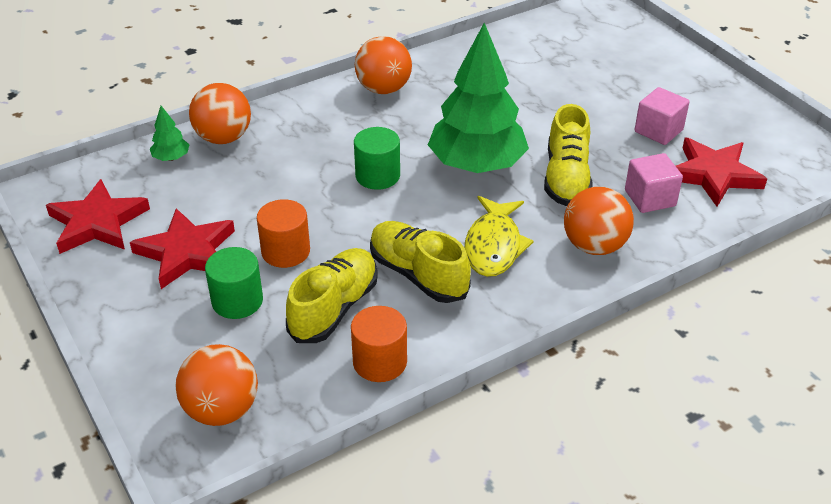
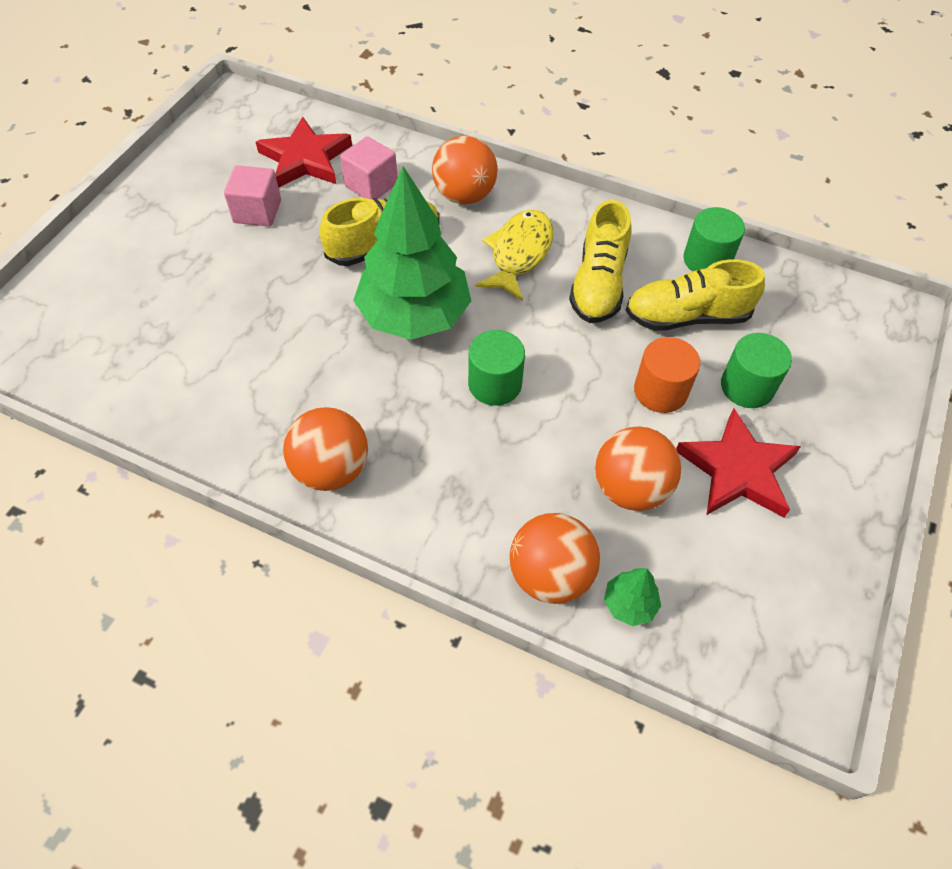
camera: 125 degrees left, 15 degrees up
red star [46,179,150,254] -> none
orange ball [175,344,258,426] -> orange ball moved to [595,426,681,511]
orange cylinder [351,306,407,382] -> green cylinder [683,207,745,271]
yellow fish [465,196,534,277] -> yellow fish turned 45 degrees counterclockwise [475,210,553,301]

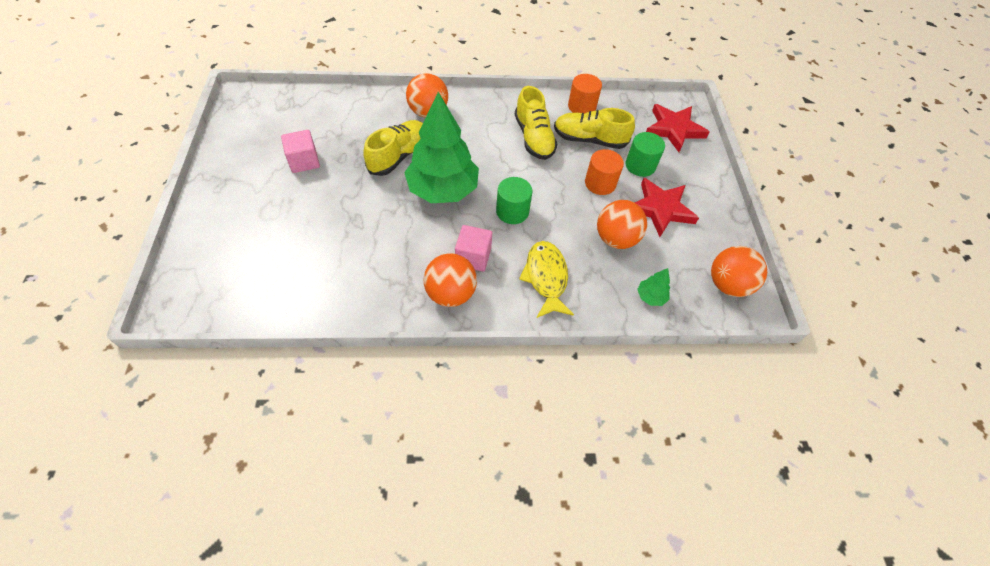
camera: 30 degrees left, 0 degrees up
red star [256,116,352,188] -> red star moved to [646,104,710,152]
pink cube [340,136,398,199] -> pink cube moved to [455,225,492,272]
yellow fish [475,210,553,301] -> yellow fish moved to [519,241,574,318]
orange ball [510,513,600,604] -> orange ball moved to [711,246,767,297]
yellow shoe [625,259,765,331] -> yellow shoe turned 45 degrees clockwise [554,108,635,149]
green cylinder [683,207,745,271] -> orange cylinder [568,74,602,114]

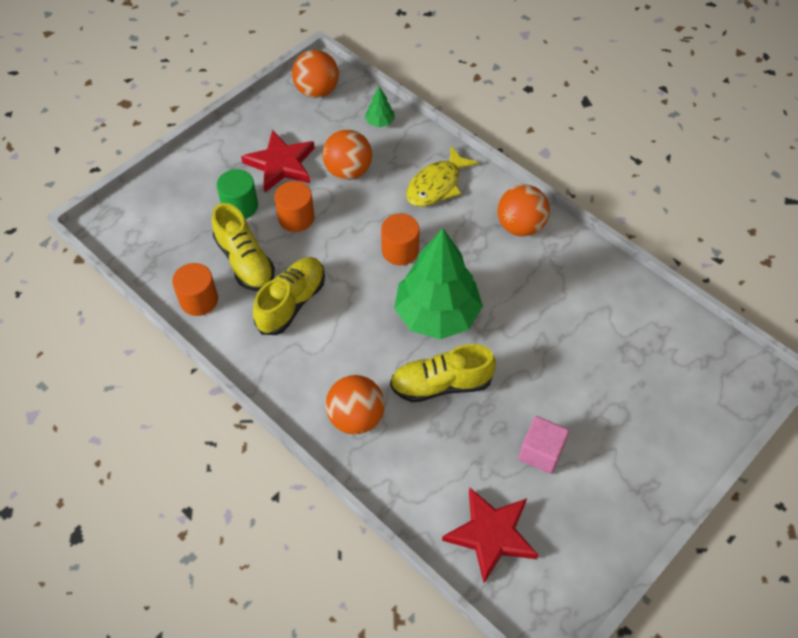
camera: 130 degrees left, 0 degrees up
pink cube [455,225,492,272] -> none
green cylinder [496,177,532,224] -> orange cylinder [381,214,420,265]
red star [646,104,710,152] -> red star moved to [442,488,538,583]

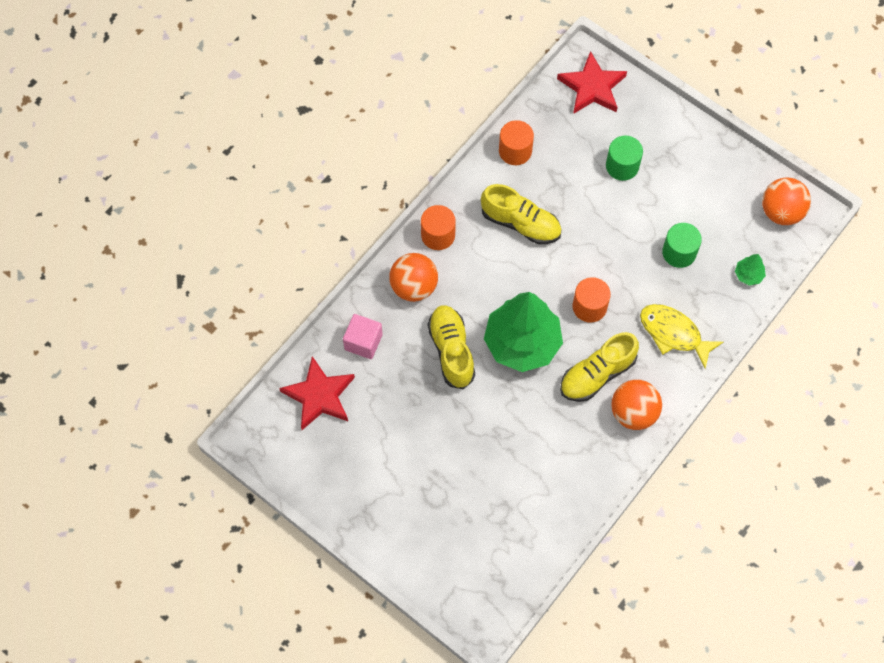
camera: 85 degrees right, 10 degrees up
yellow shoe [212,203,275,291] -> yellow shoe moved to [560,332,639,402]
red star [241,130,315,192] -> red star moved to [557,51,627,114]
orange cylinder [274,181,314,232] -> orange cylinder moved to [421,205,456,250]
orange ball [322,130,372,180] -> green cylinder [662,223,702,268]
pink cube [519,416,569,474] -> pink cube moved to [343,314,383,359]

